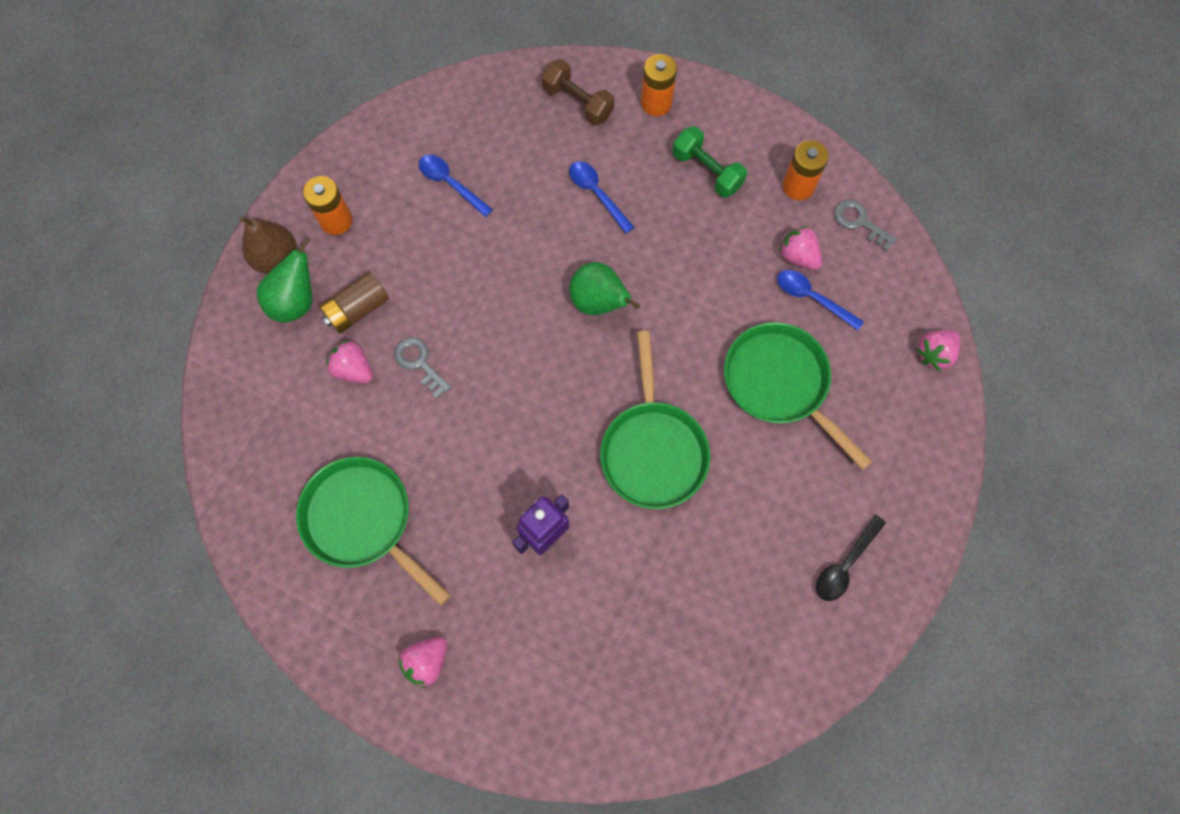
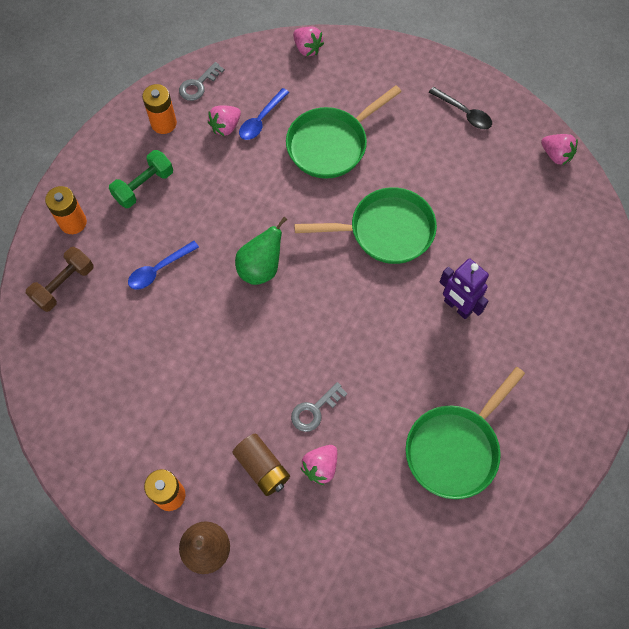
camera: 90 degrees left, 5 degrees down
green pear [257,237,312,323] -> none
pink strawberry [399,637,447,688] -> pink strawberry moved to [541,134,578,165]
blue spoon [419,155,493,217] -> none

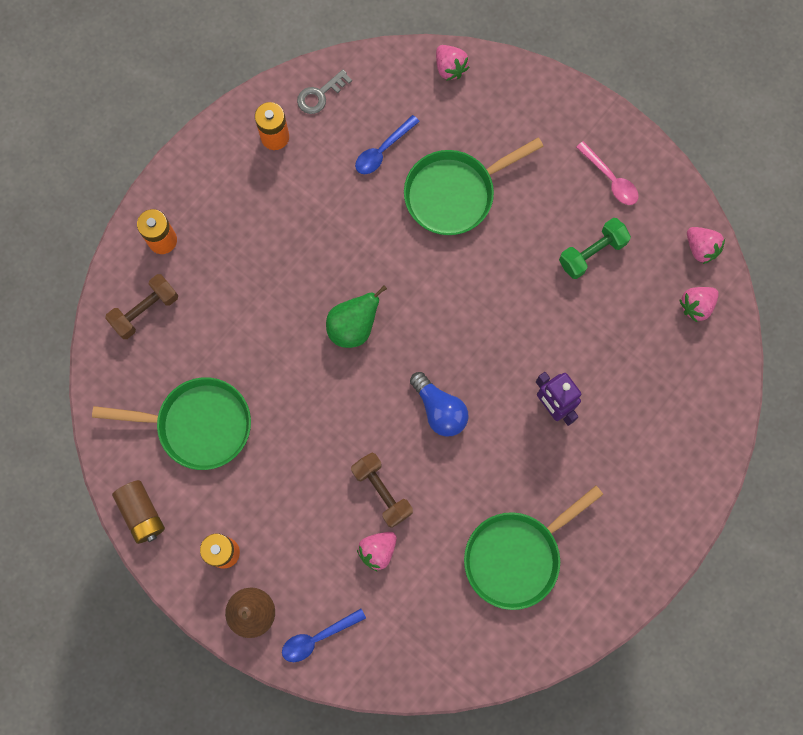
camera: 10 degrees right, 10 degrees up
green dumbbell [109,150,173,208] -> green dumbbell moved to [559,218,631,279]
blue spoon [128,241,199,290] -> blue spoon moved to [282,609,366,662]
pink strawberry [208,105,241,136] -> pink strawberry moved to [680,287,719,322]
brown battery [232,434,290,496] -> brown battery moved to [112,480,165,544]
grey key [291,382,347,432] -> brown dumbbell [351,453,413,528]
green pan [294,187,437,264] -> green pan moved to [92,377,251,470]
black spoon [429,87,492,129] -> pink spoon [576,141,639,205]
none -> blue light bulb [410,372,469,437]

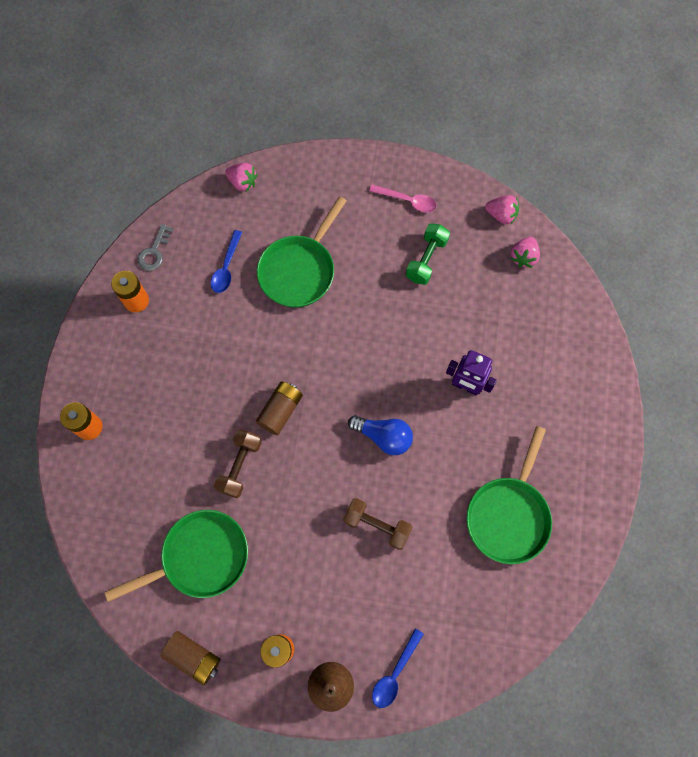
camera: 30 degrees left, 5 degrees down
brown dumbbell [105,274,178,339] -> brown dumbbell moved to [214,429,262,498]
green pear [326,285,387,348] -> brown battery [256,381,303,435]
pink strawberry [357,532,397,572] -> none

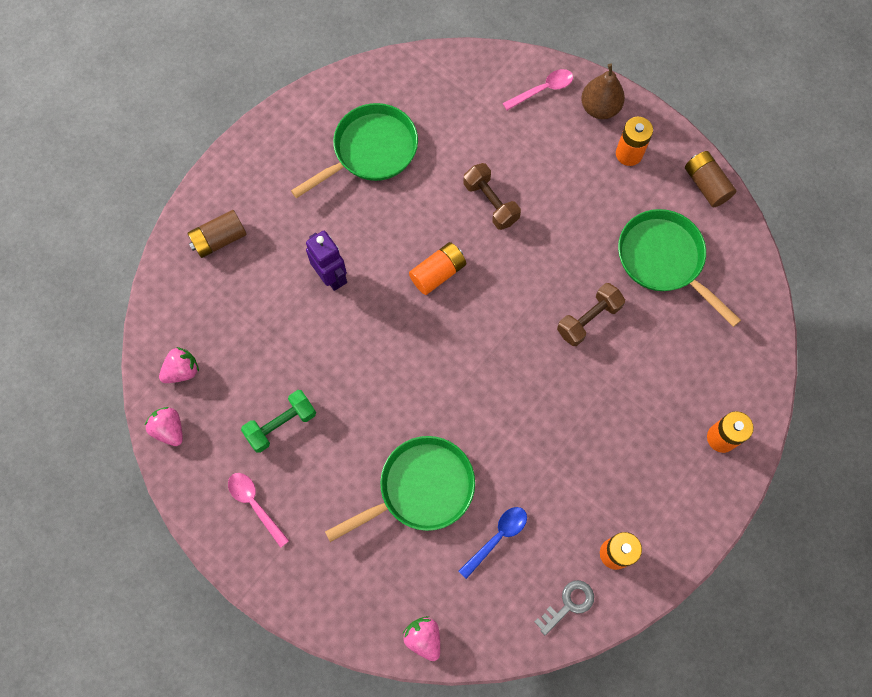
camera: 150 degrees left, 0 degrees up
green pan [105,510,248,602] -> green pan turned 45 degrees clockwise [618,209,741,327]
brown battery [256,381,303,435] -> brown battery moved to [188,210,247,258]
blue light bulb [348,415,413,455] -> orange battery [409,242,466,295]
blue spoon [372,628,424,708] -> pink spoon [503,69,573,110]

